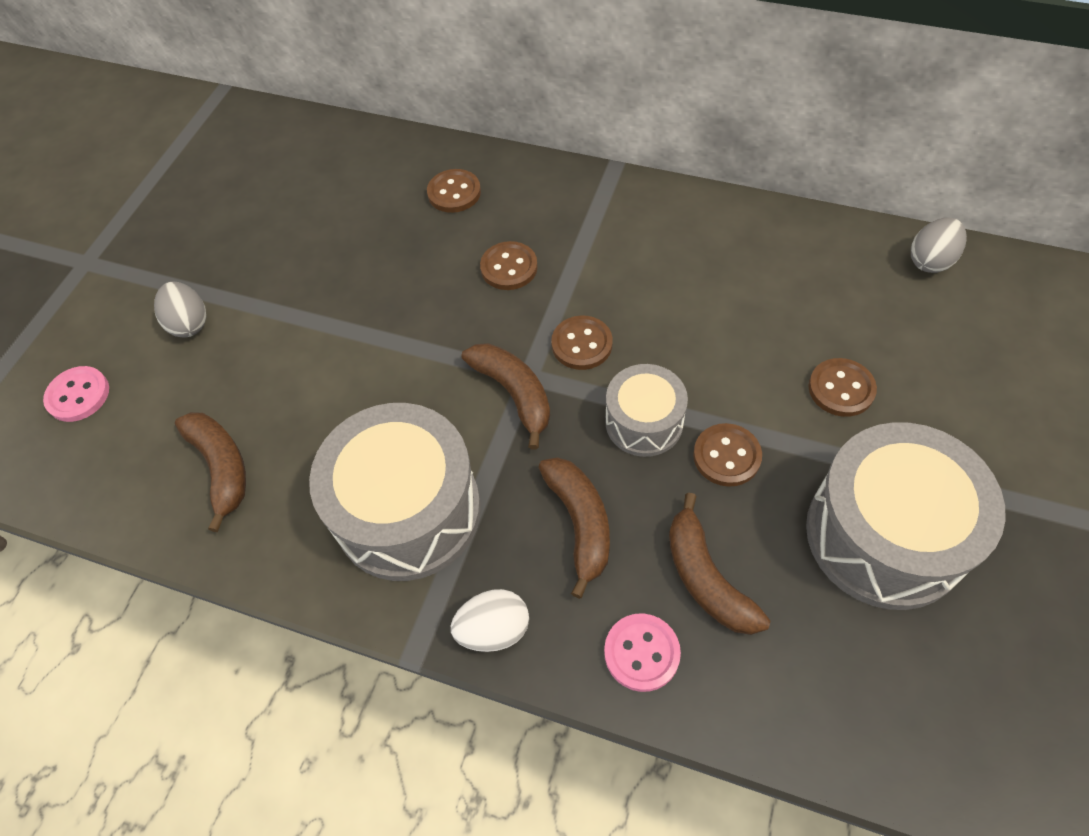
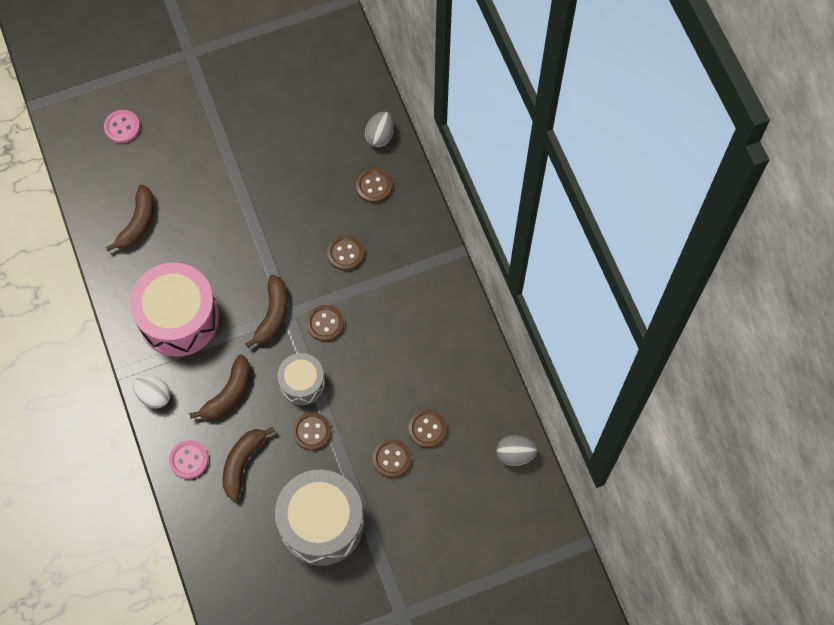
camera: 45 degrees right, 10 degrees up
grey egg [154,282,206,337] -> grey egg moved to [365,112,394,147]
grey drum [309,403,481,581] -> pink drum [130,263,219,357]
none -> brown button [408,410,447,448]

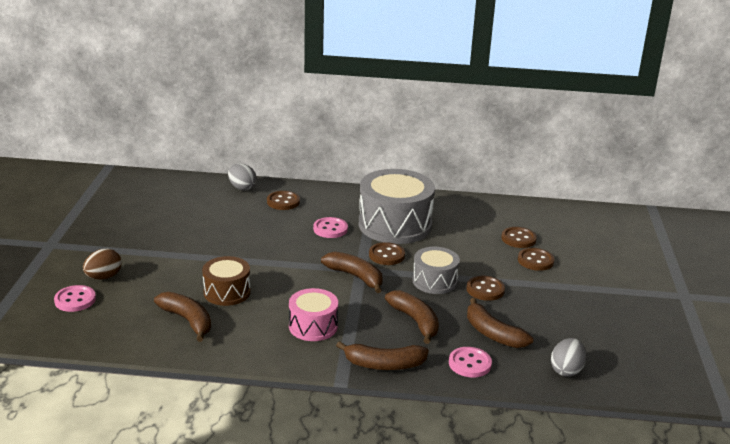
camera: 65 degrees left, 40 degrees down
pink drum [130,263,219,357] -> pink drum [289,288,338,341], size x0.55
white egg [133,375,171,408] -> brown banana [336,341,429,370]
grey drum [275,469,364,566] -> grey drum moved to [359,169,435,244]
brown button [327,235,364,271] -> pink button [313,217,348,238]
grey egg [496,435,538,466] -> grey egg moved to [551,338,587,377]
none -> brown egg [83,248,122,279]
none -> brown drum [202,256,251,306]

